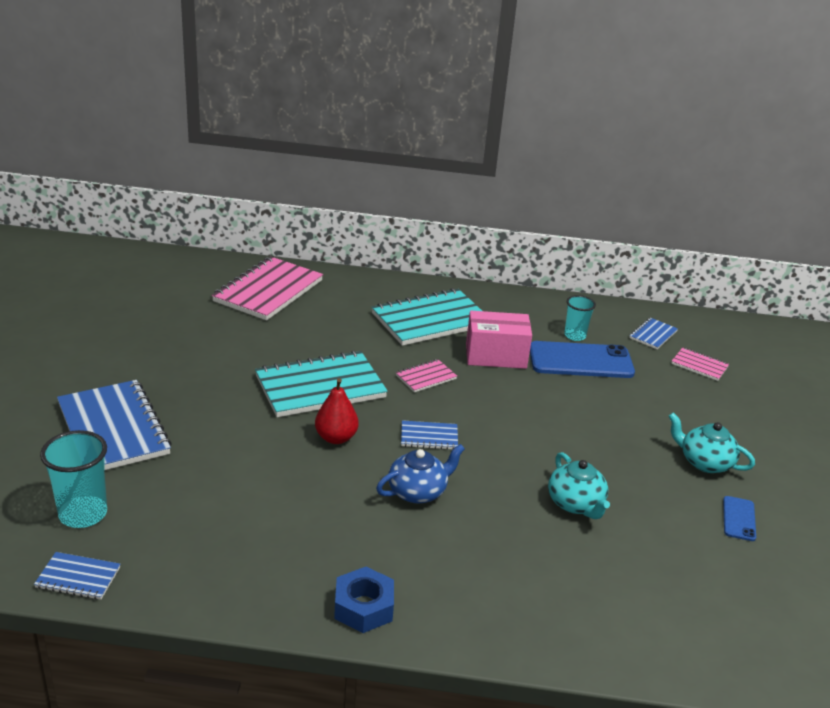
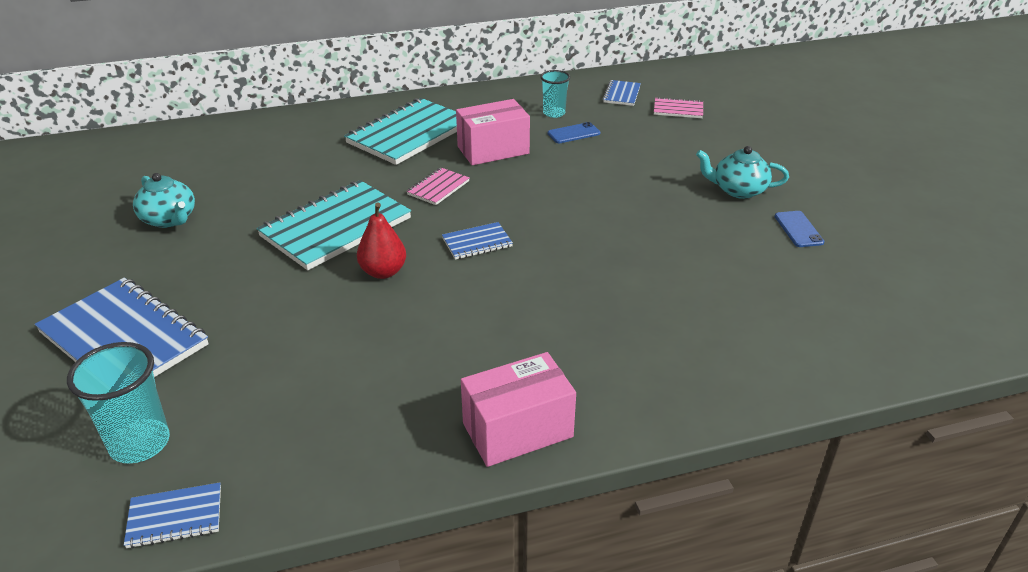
camera: 20 degrees left, 5 degrees up
pink notebook [212,257,323,320] -> none
blue nut [334,567,394,633] -> pink box [461,352,576,467]
blue teapot [376,444,465,504] -> none
blue phone [530,341,635,378] -> blue phone [548,122,600,143], size x0.48
turquoise teapot [548,452,610,519] -> turquoise teapot moved to [133,173,195,228]

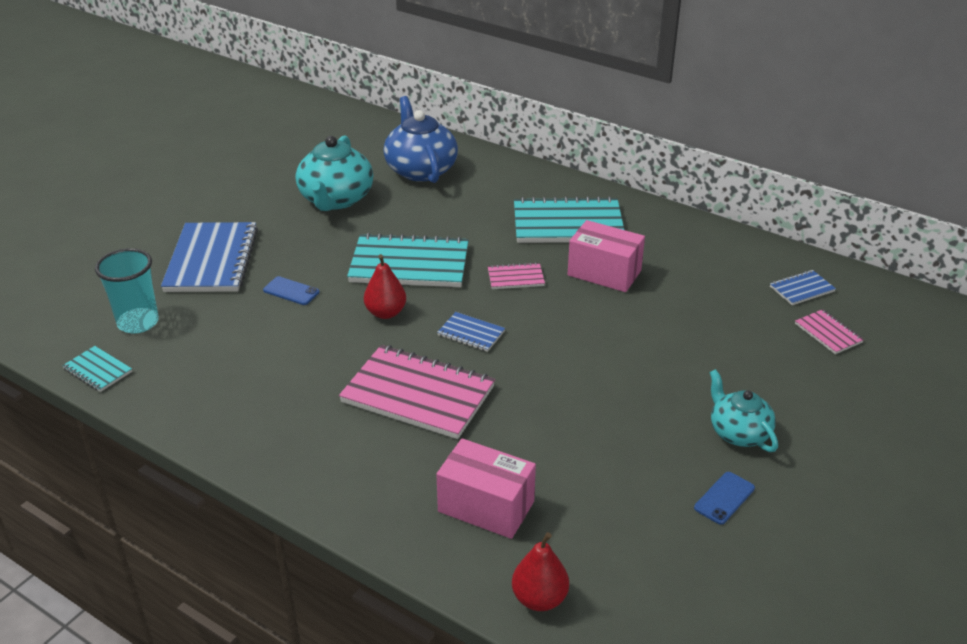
camera: 50 degrees right, 0 degrees up
blue notebook [124,482,221,548] -> turquoise notebook [62,346,132,392]
turquoise teapot [133,173,195,228] -> turquoise teapot [296,136,373,211], size x1.62
pink box [461,352,576,467] -> pink box moved to [436,438,536,539]
turquoise cup [540,70,570,118] -> none
blue phone [548,122,600,143] -> blue phone moved to [263,276,320,305]
none -> pink notebook [339,345,495,439]
none -> blue teapot [383,96,458,183]
none -> red pear [512,532,569,611]

